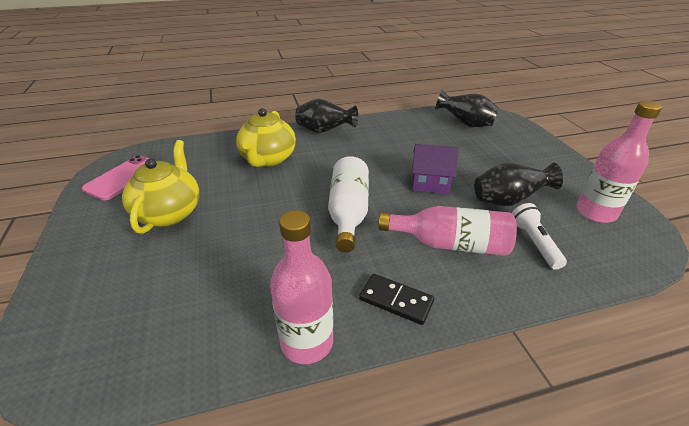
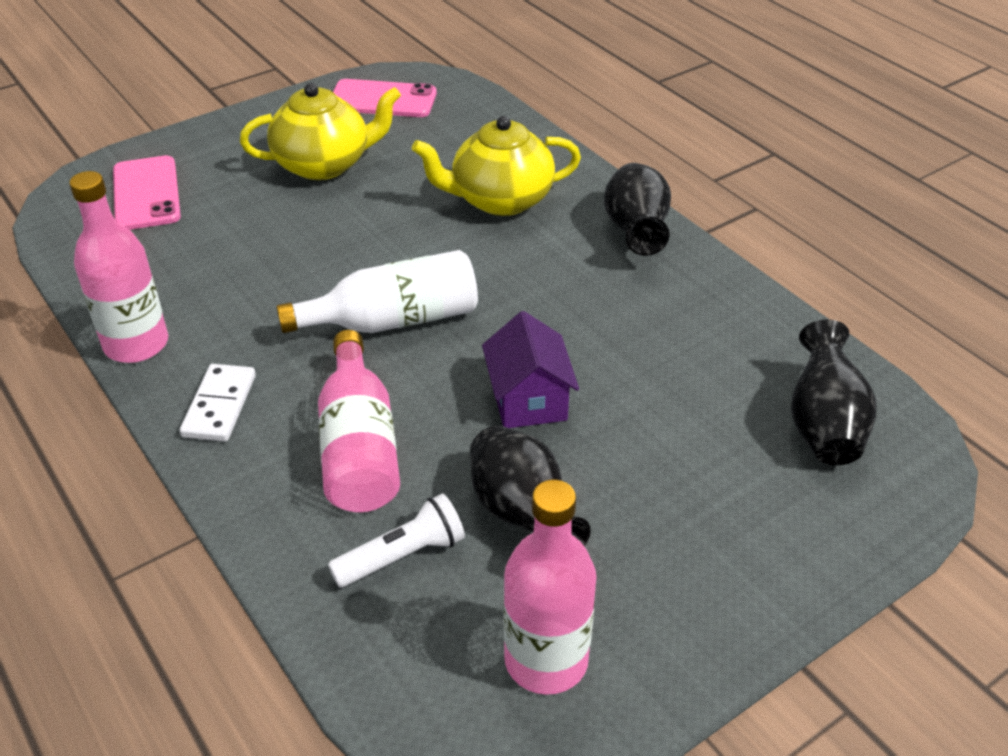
camera: 70 degrees right, 5 degrees up
black domino [359,274,434,325] -> white domino [180,364,256,442]
none -> pink phone [113,156,181,230]

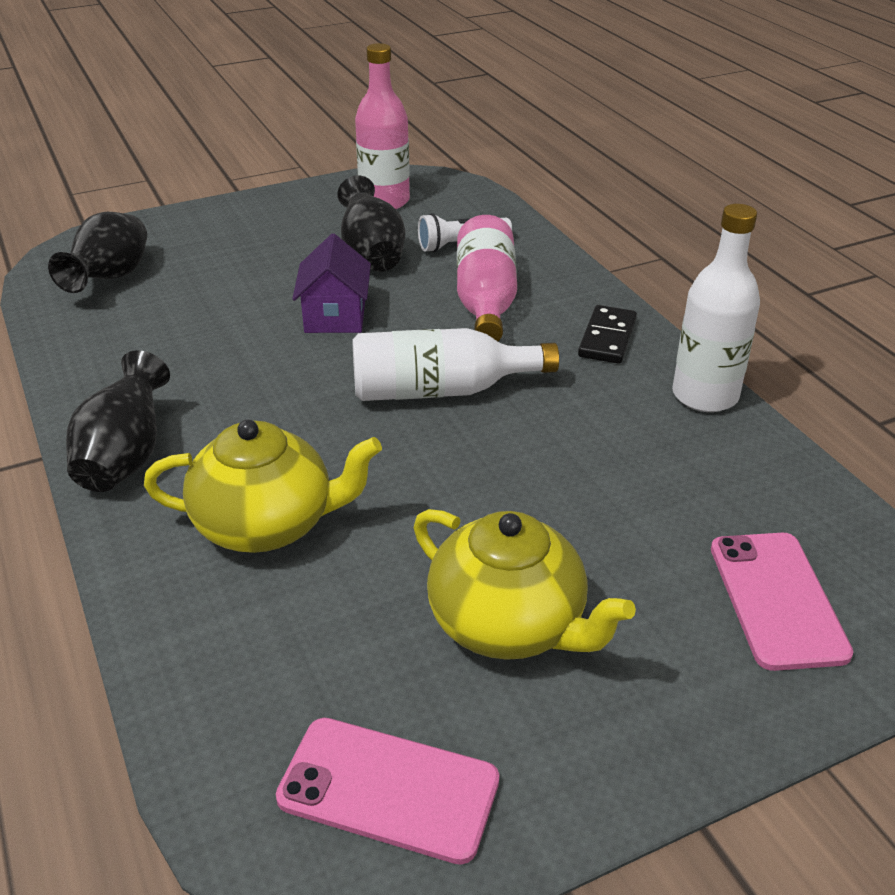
camera: 170 degrees left, 5 degrees down
pink bottle [69,171,168,363] -> white bottle [672,204,760,412]
white domino [180,364,256,442] -> black domino [578,305,637,364]
yellow teapot [240,83,401,180] -> yellow teapot turned 135 degrees counterclockwise [414,509,636,660]

